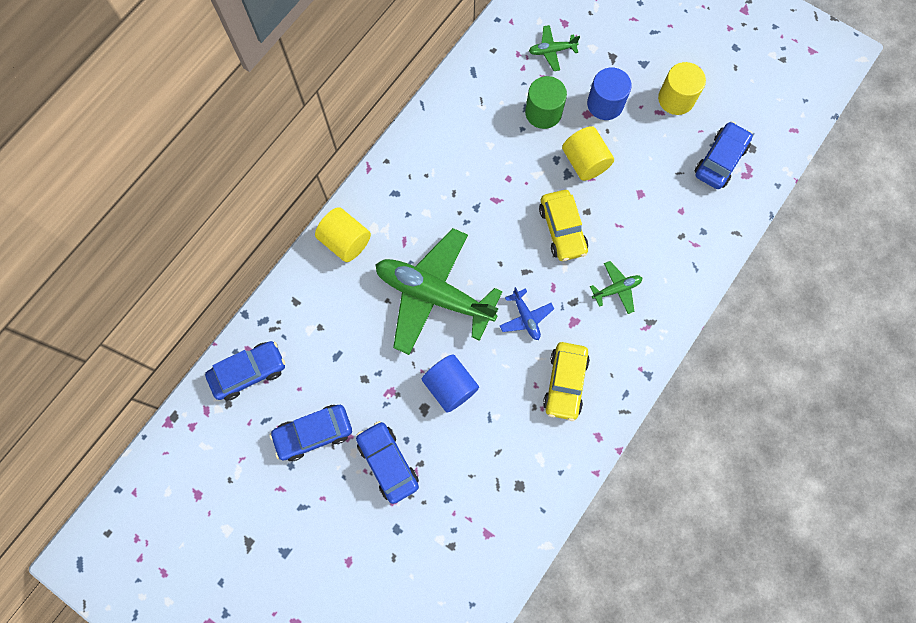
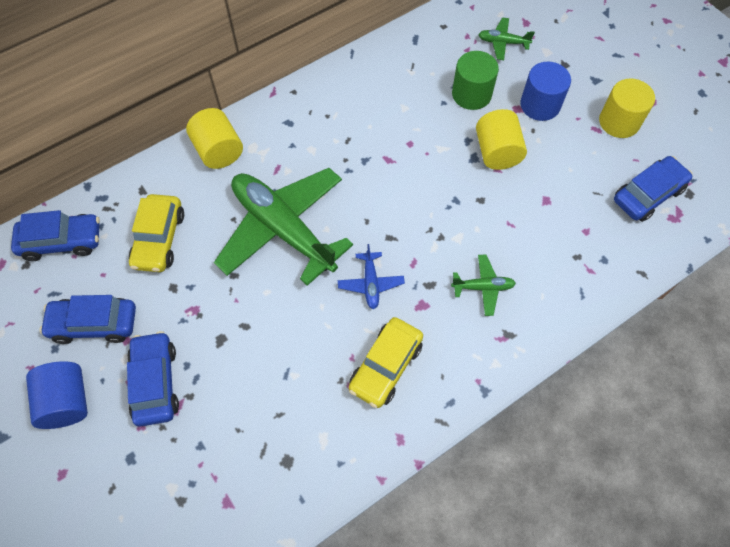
camera: 20 degrees right, 10 degrees down
blue cylinder [422,354,479,413] -> blue cylinder moved to [26,361,88,429]
yellow car [539,190,588,261] -> yellow car moved to [129,194,184,272]

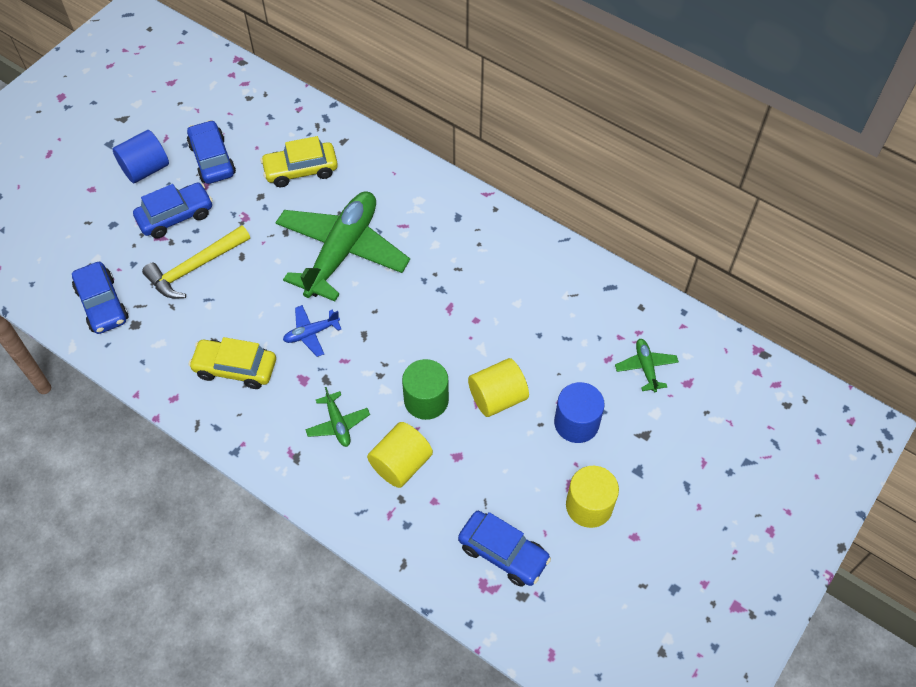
camera: 70 degrees right, 5 degrees down
blue car [11,210,100,261] -> blue car moved to [72,262,129,334]
yellow cylinder [186,108,243,169] -> yellow cylinder moved to [367,422,433,488]
green cylinder [452,51,499,110] -> green cylinder moved to [402,359,449,420]
none -> yellow hammer [142,225,250,299]

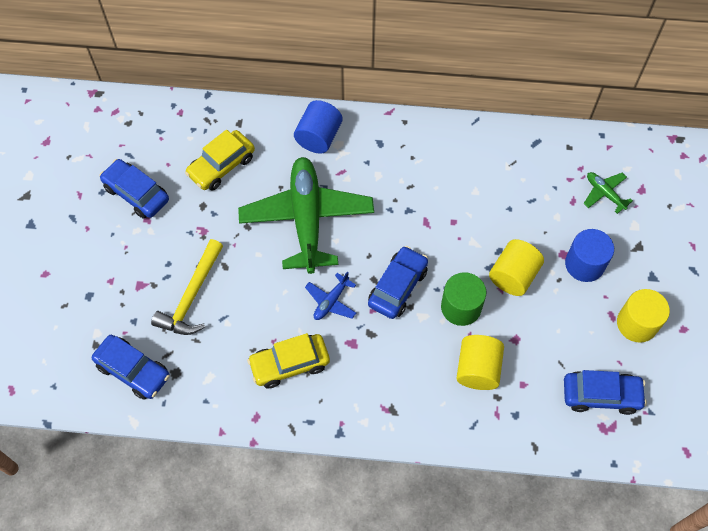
camera: 30 degrees left, 5 degrees up
blue cylinder [113,130,169,183] -> blue cylinder moved to [294,100,343,154]
blue car [133,183,213,238] -> blue car moved to [368,246,428,319]
green plane [305,387,370,447] -> none

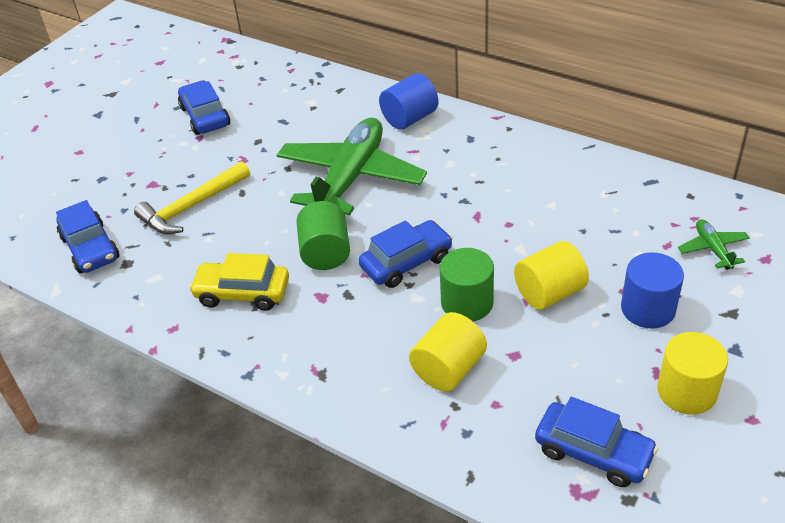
camera: 30 degrees right, 20 degrees down
yellow car [185,130,255,191] -> none
blue plane [305,271,356,320] -> green cylinder [296,201,350,270]

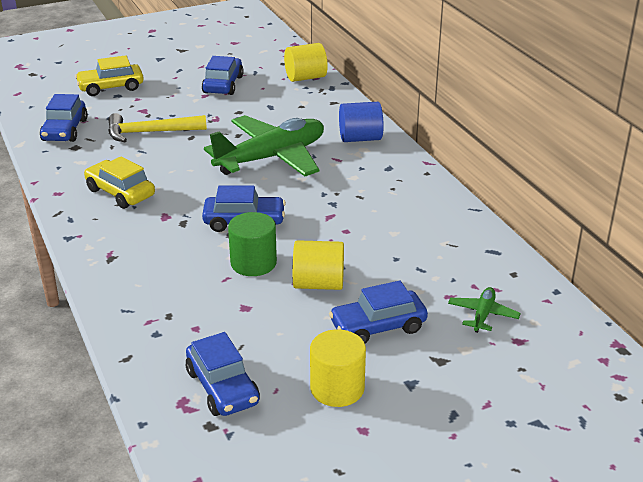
camera: 30 degrees right, 10 degrees down
green cylinder [296,201,350,270] -> none
yellow cylinder [409,312,487,392] -> yellow cylinder moved to [284,43,328,82]
blue cylinder [621,252,684,329] -> blue car [329,281,428,344]
none -> yellow car [75,55,144,96]

